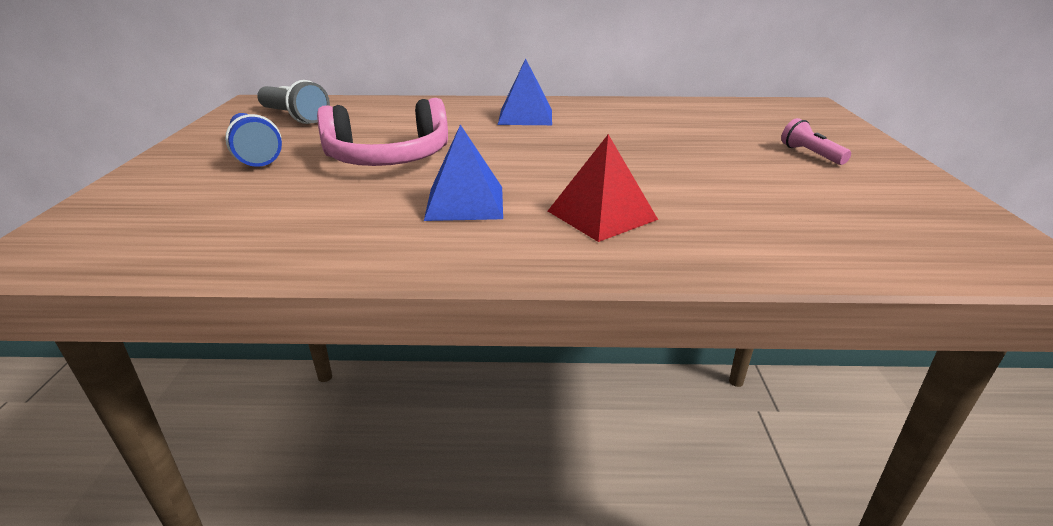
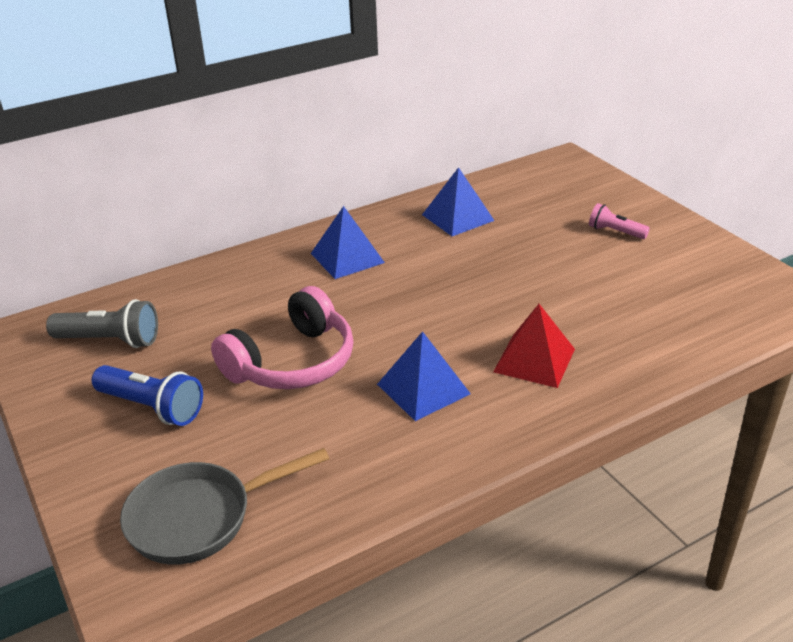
camera: 30 degrees left, 5 degrees up
none -> grey pan [120,448,329,565]
none -> blue pyramid [422,167,495,236]

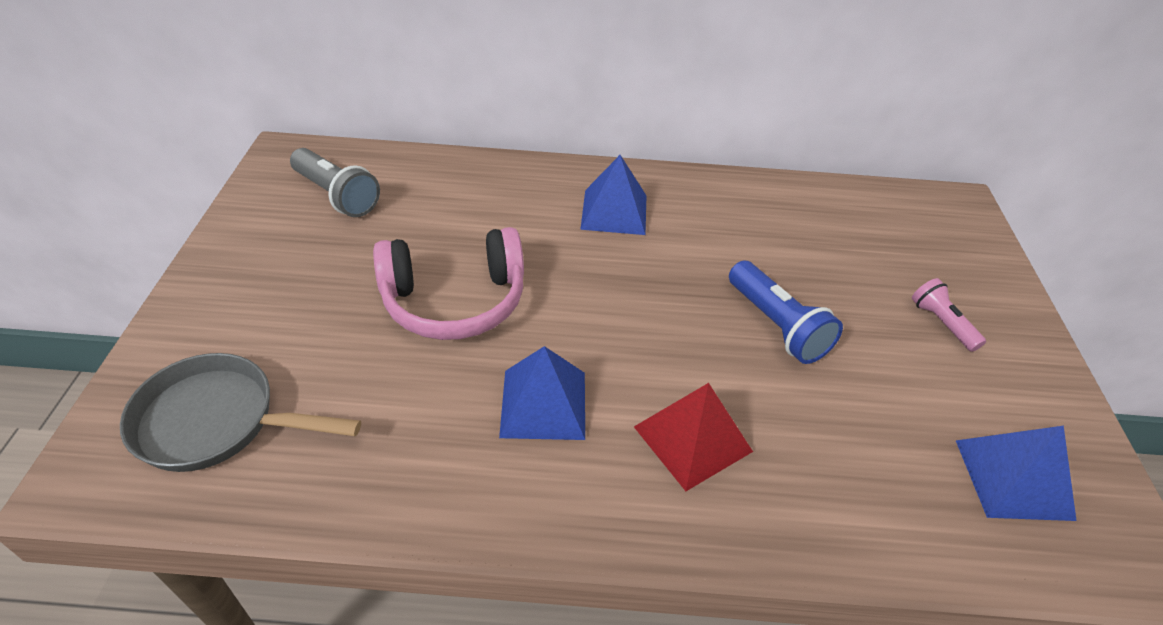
camera: 30 degrees right, 10 degrees up
blue flashlight [92,365,203,426] -> blue flashlight moved to [729,261,843,364]
blue pyramid [422,167,495,236] -> blue pyramid moved to [956,426,1077,521]

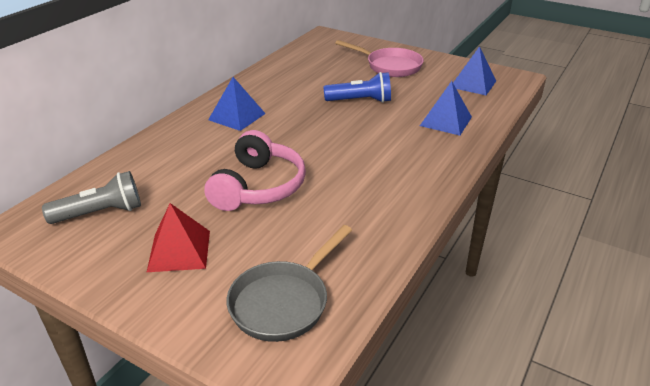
camera: 60 degrees left, 10 degrees down
blue pyramid [499,346,585,440] -> blue pyramid moved to [420,81,472,136]
red pyramid [634,383,753,491] -> red pyramid moved to [147,203,210,272]
pink flashlight [912,278,986,352] -> pink pan [335,40,424,77]

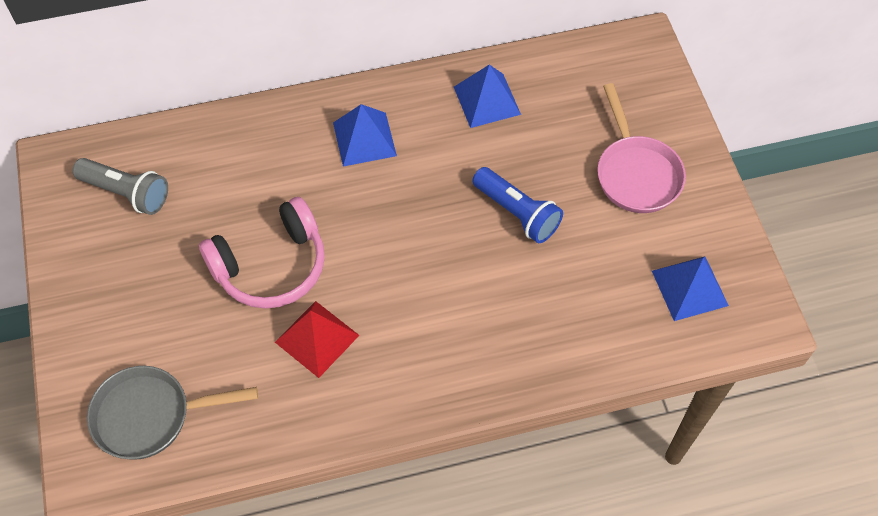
camera: 45 degrees right, 25 degrees up
red pyramid [147,203,210,272] -> red pyramid moved to [275,301,360,378]
blue pyramid [420,81,472,136] -> blue pyramid moved to [454,64,521,128]

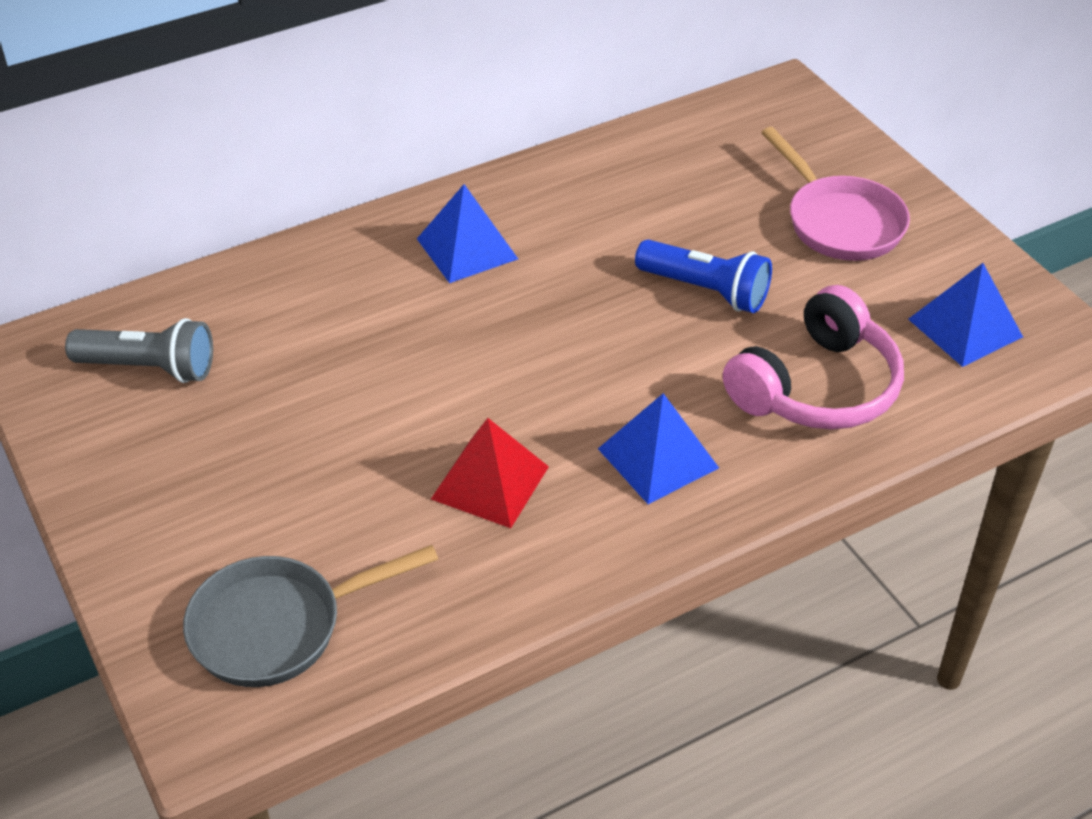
camera: 15 degrees left, 15 degrees down
pink headphones [199,197,325,309] -> pink headphones moved to [723,285,904,430]
blue pyramid [454,64,521,128] -> blue pyramid moved to [598,393,719,504]

